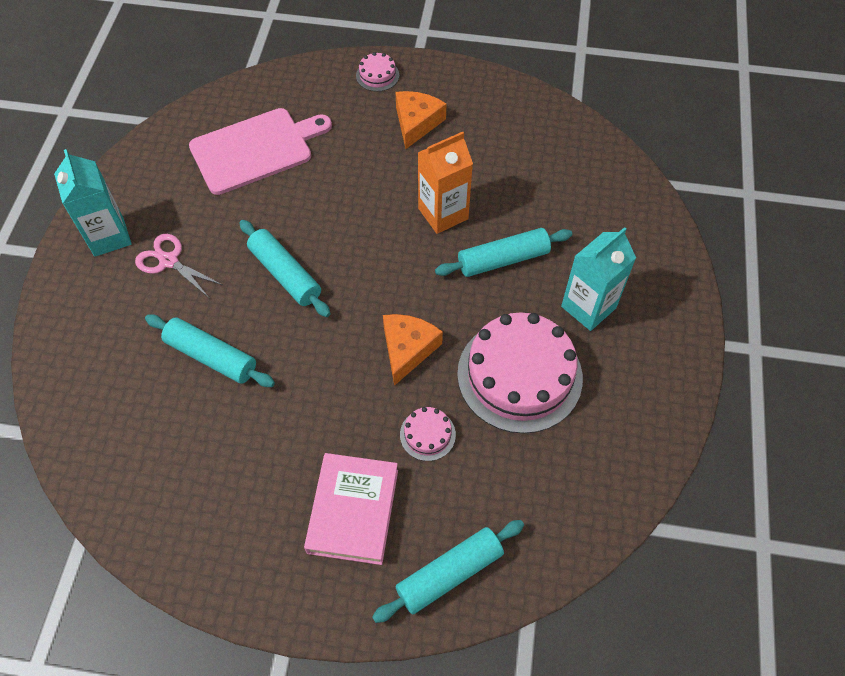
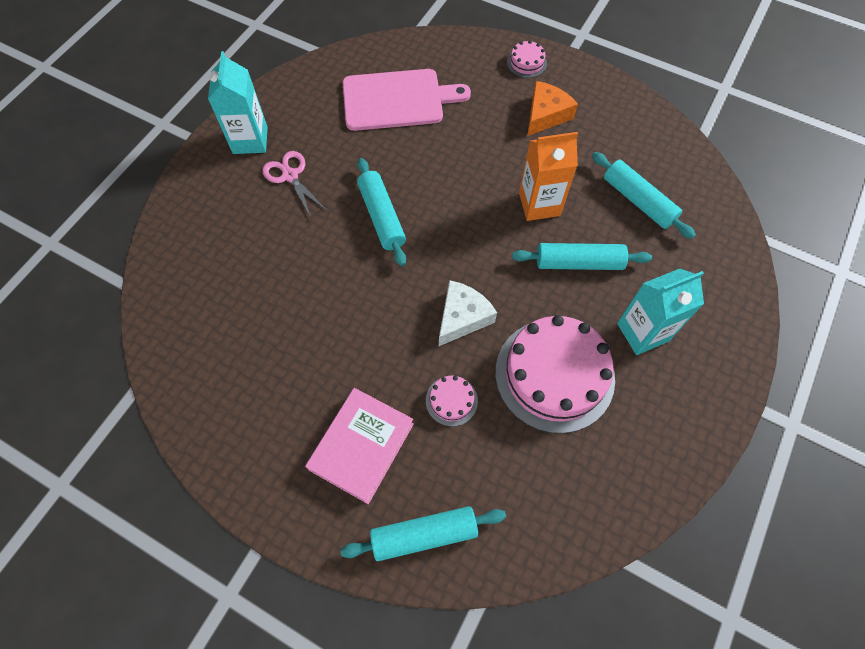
camera: 20 degrees right, 5 degrees up
turquoise rolling pin [145,314,275,387] -> turquoise rolling pin moved to [592,152,696,239]
orange cheese [383,314,443,386] -> white cheese [439,280,497,346]

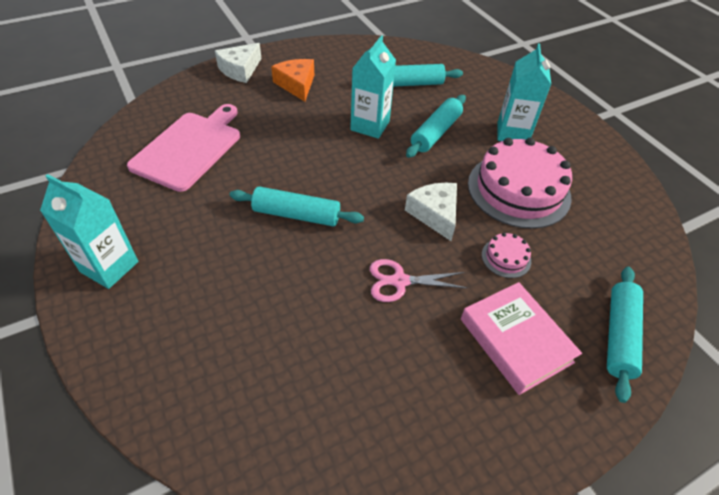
camera: 60 degrees left, 15 degrees down
pink scissors [262,151,326,216] -> pink scissors moved to [370,259,467,302]
pink cake [507,40,547,78] -> white cheese [215,43,261,83]
orange carton [519,132,578,221] -> turquoise carton [350,35,396,139]

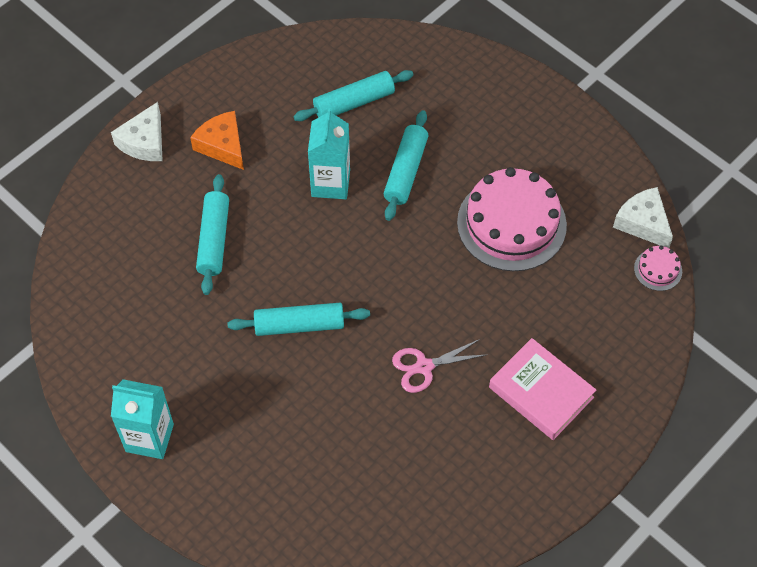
camera: 15 degrees left, 10 degrees up
pink cutting board [127,104,240,192] -> none
white cheese [405,183,457,241] -> white cheese moved to [613,187,673,248]
pink cake [482,233,531,278] -> pink cake moved to [634,245,682,291]
turquoise carton [498,44,551,141] -> none
turquoise rolling pin [607,267,643,403] -> turquoise rolling pin moved to [196,174,229,295]

